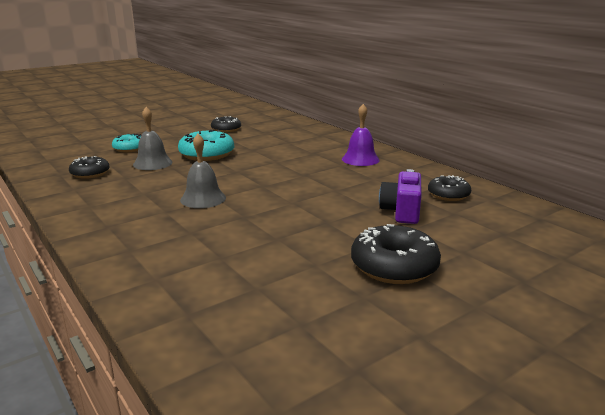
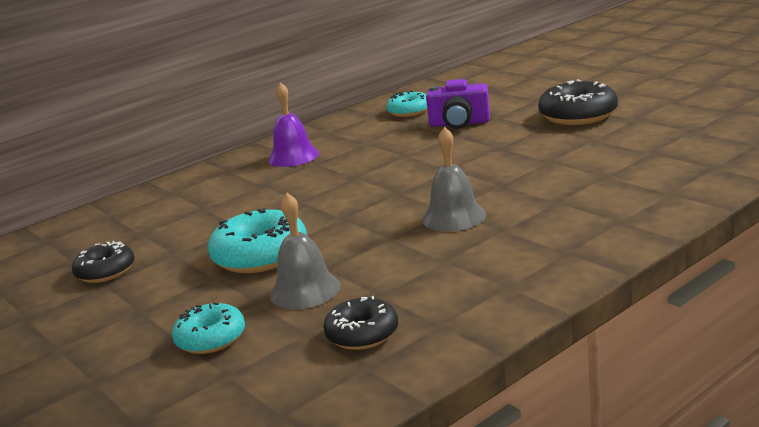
camera: 90 degrees left, 0 degrees up
black donut [428,175,471,201] -> turquoise donut [386,91,427,117]

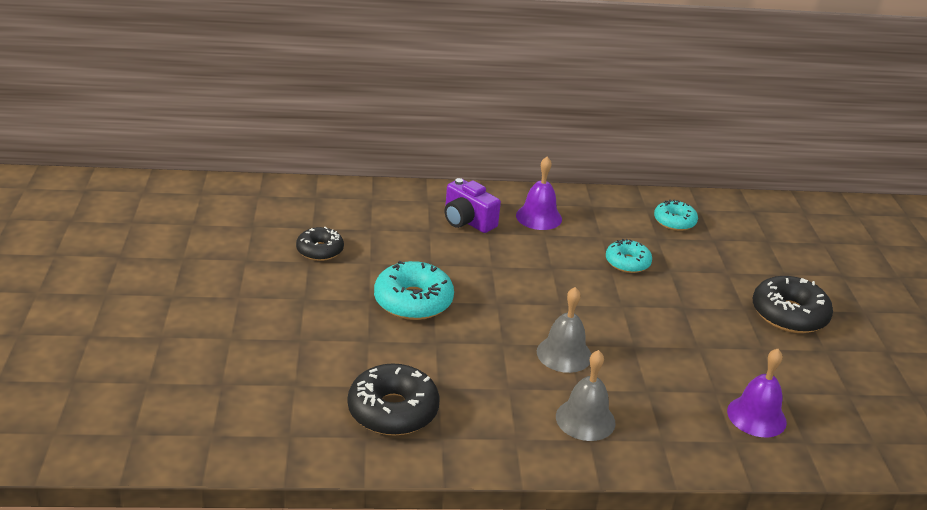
camera: 30 degrees right, 10 degrees up
turquoise donut [172,302,245,354] -> turquoise donut moved to [606,239,652,273]
grey bell [270,193,341,309] -> grey bell moved to [556,350,615,441]
black donut [323,296,398,350] -> black donut [348,363,440,435], size x1.59
purple camera [426,79,490,129] -> purple camera moved to [444,178,501,233]
none -> purple bell [727,349,787,437]

